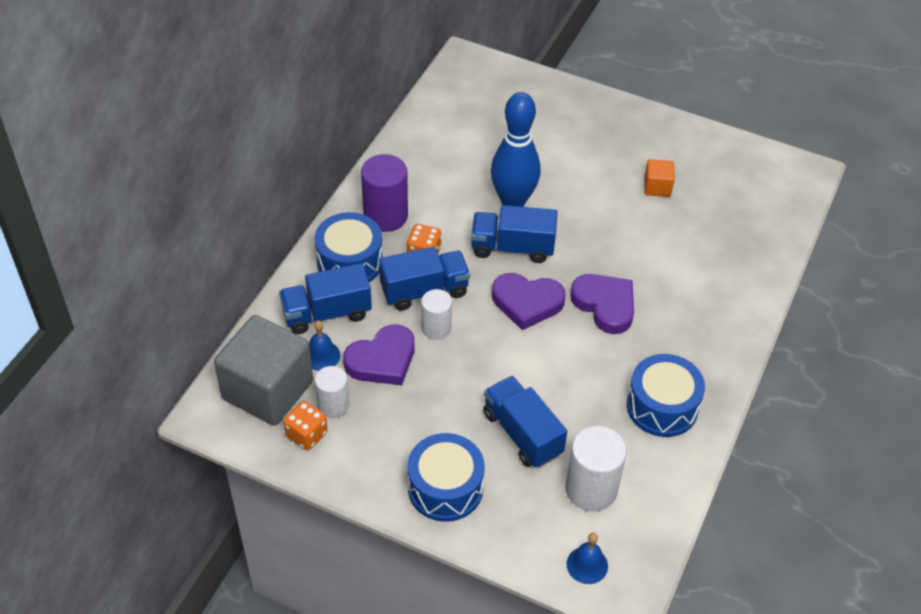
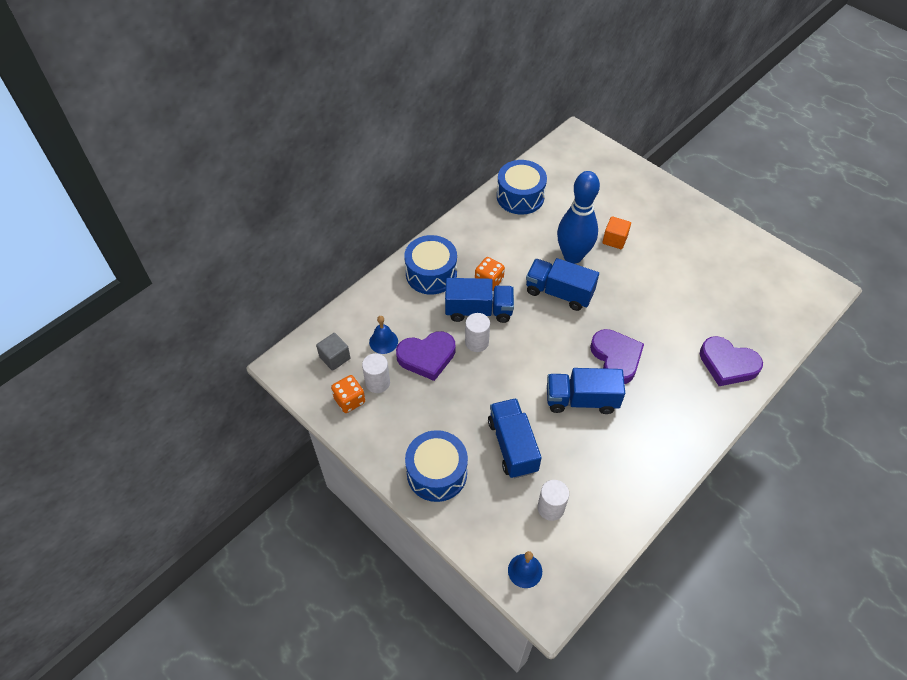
camera: 20 degrees right, 5 degrees up
grey cube [214,315,313,426] -> grey cube [316,333,350,371], size x0.44
blue truck [279,263,372,334] -> blue truck moved to [547,368,625,414]
purple cylinder [361,154,408,232] -> none
purple heart [492,273,565,330] -> purple heart moved to [700,336,763,386]
white cylinder [565,426,627,512] -> white cylinder [537,480,569,521], size x0.63
blue drum [627,354,705,437] -> blue drum moved to [497,160,547,215]
orange cube [644,159,675,197] -> orange cube moved to [602,216,631,249]

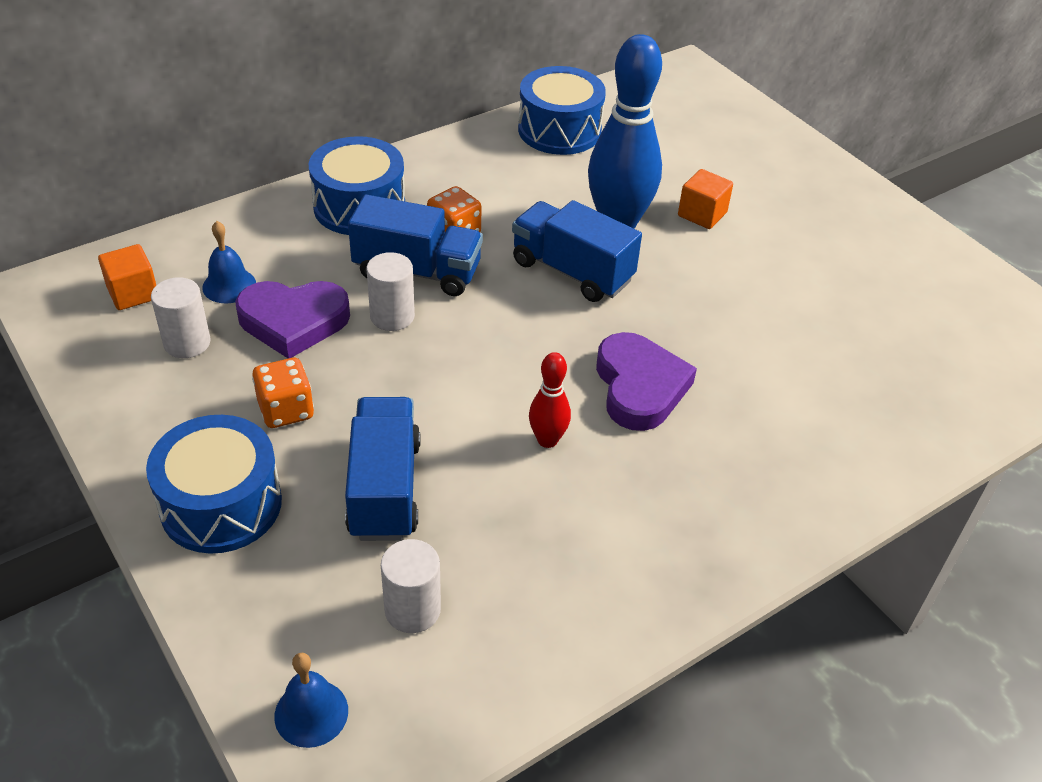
camera: 10 degrees right, 10 degrees down
grey cube [316,333,350,371] -> orange cube [98,244,156,310]
orange dice [331,375,365,413] -> orange dice moved to [252,358,314,428]
blue truck [547,368,625,414] -> red bowling pin [529,352,571,448]
purple heart [700,336,763,386] -> none

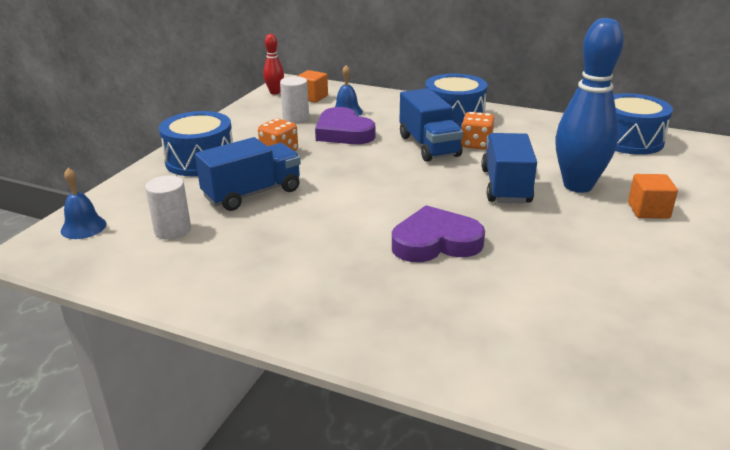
camera: 60 degrees right, 15 degrees down
white cylinder [366,252,415,331] -> none
red bowling pin [529,352,571,448] -> red bowling pin moved to [263,34,284,94]
purple heart [596,332,697,431] -> purple heart turned 150 degrees counterclockwise [392,205,485,262]

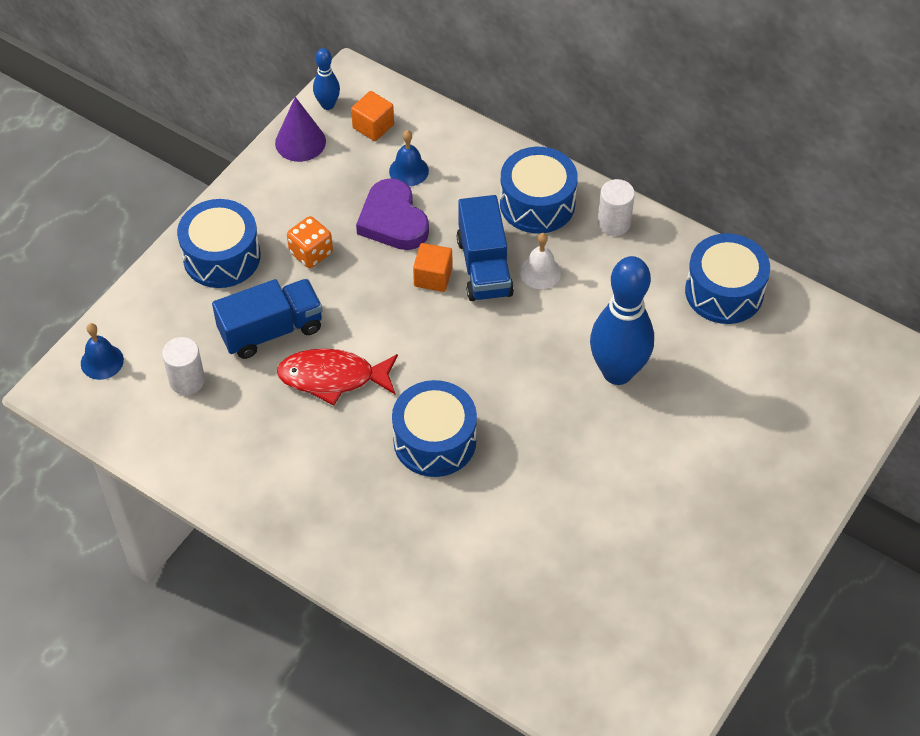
camera: 10 degrees right, 25 degrees up
red bowling pin [263,34,284,94] -> blue bowling pin [313,48,340,110]
white cylinder [280,76,309,123] -> white cylinder moved to [597,179,635,236]
purple heart [392,205,485,262] -> blue drum [392,380,477,477]
orange dice [461,112,495,150] -> white bell [520,233,561,289]
blue truck [481,133,537,203] -> none
orange cube [628,174,678,219] -> orange cube moved to [413,243,452,292]
none -> purple cone [275,97,326,162]
none -> red fish [277,349,398,405]

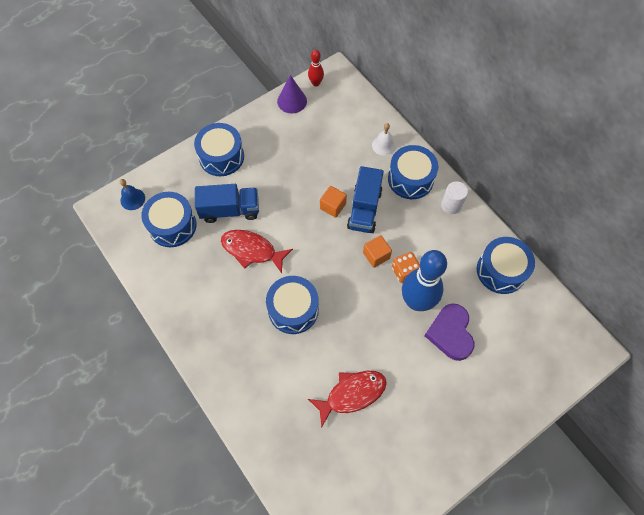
camera: 20 degrees right, 10 degrees up
white cylinder [162,337,205,395] -> blue drum [141,192,197,247]
orange dice [287,216,333,268] -> orange dice moved to [392,252,420,283]
blue bowling pin [313,48,340,110] -> red bowling pin [308,50,324,87]
orange cube [351,91,394,141] -> orange cube moved to [363,235,392,268]
purple heart [356,178,429,250] -> purple heart moved to [425,304,475,361]
blue bell [389,130,429,186] -> none
white bell [520,233,561,289] -> white bell moved to [372,123,396,156]
none -> red fish [308,371,387,428]

